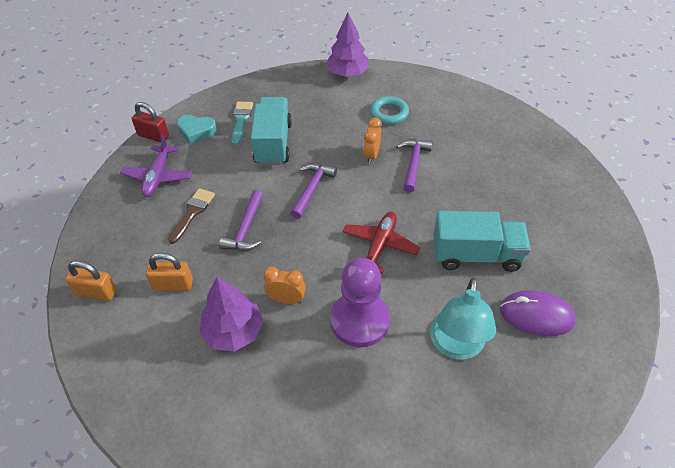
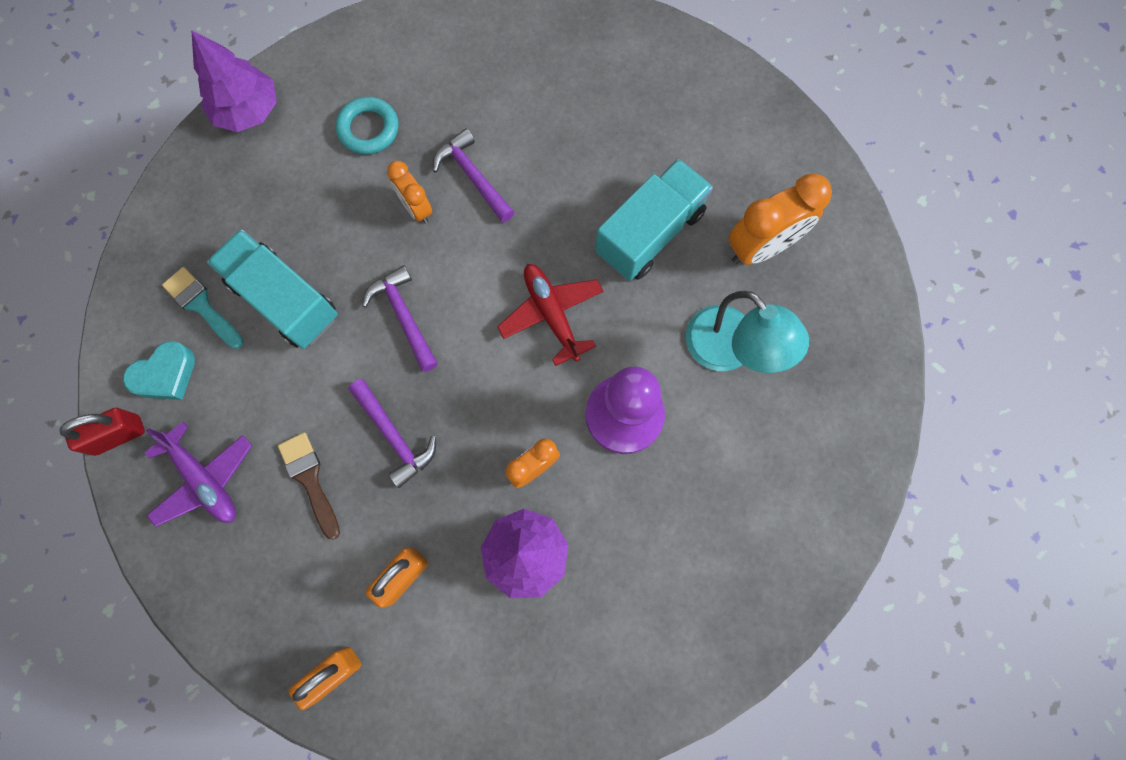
camera: 50 degrees left, 25 degrees up
purple mouse [500,290,576,336] -> orange clock [728,173,832,265]

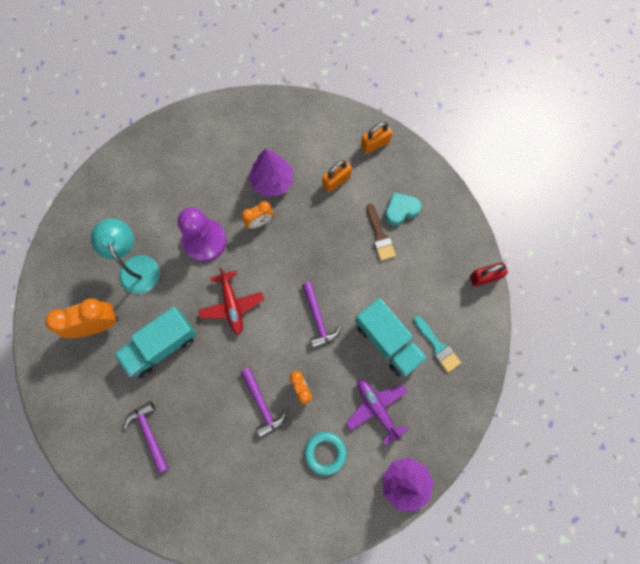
camera: 170 degrees left, 0 degrees up
turquoise heart [123,341,195,400] -> turquoise heart moved to [385,192,421,226]
purple plane [145,421,252,527] -> purple plane moved to [346,380,408,446]
purple hammer [349,379,436,488] -> purple hammer moved to [123,401,169,473]

